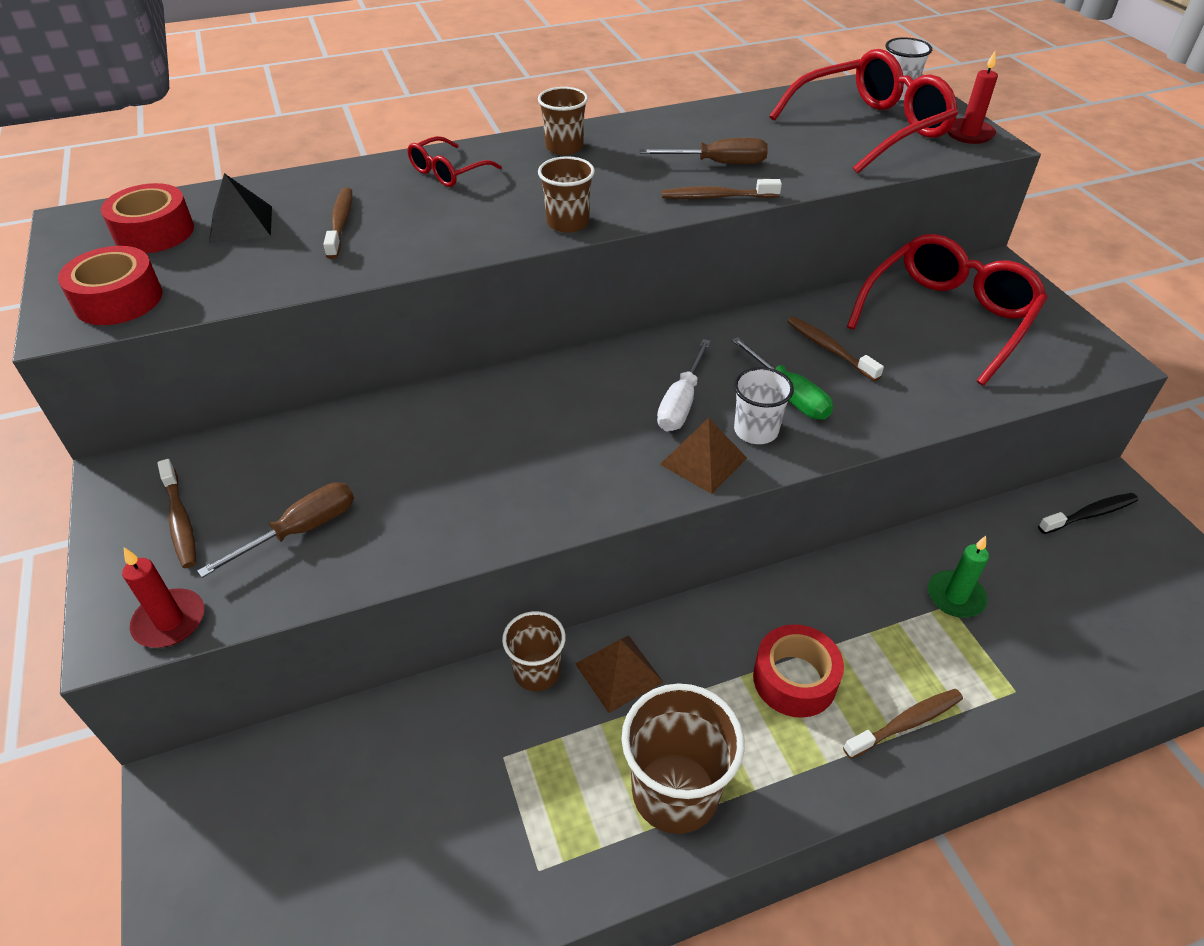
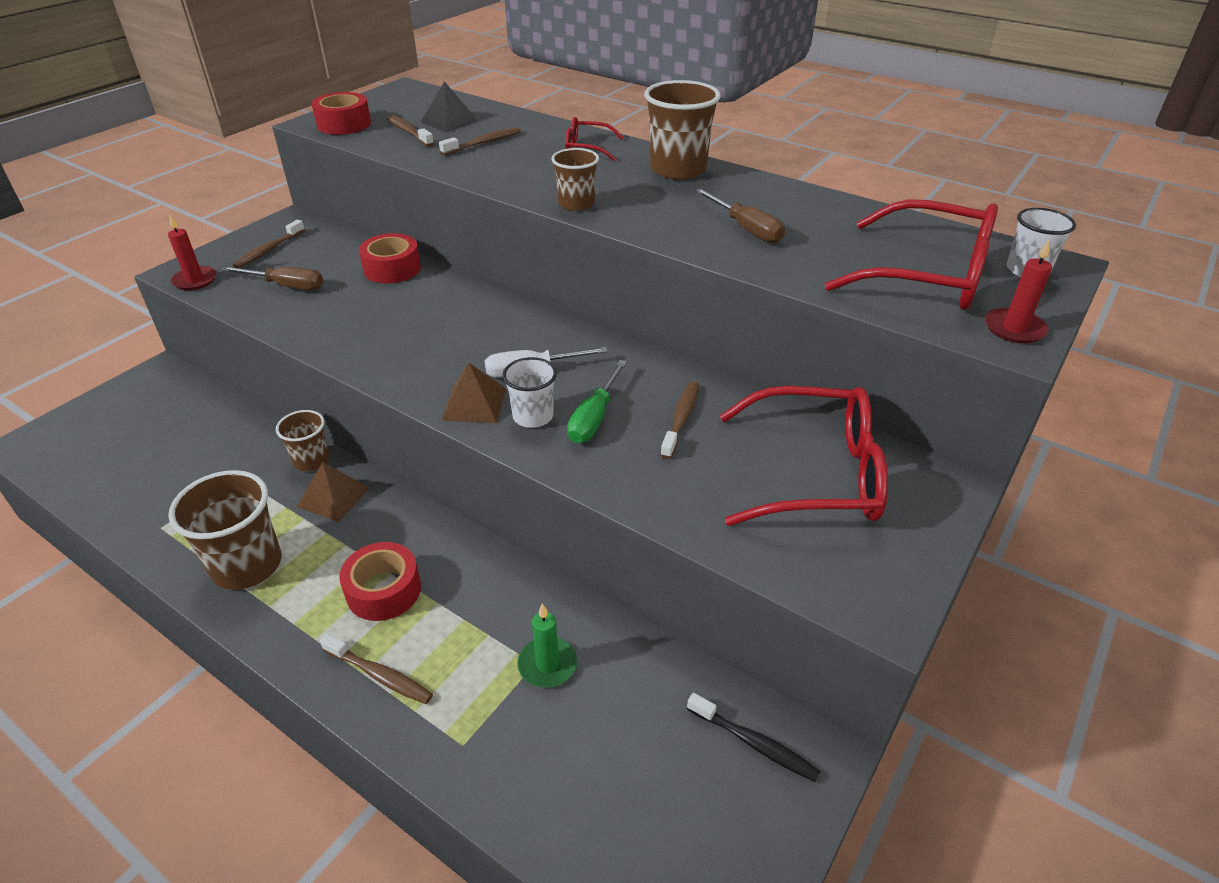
camera: 55 degrees right, 5 degrees down
red tape [101,183,194,253] -> red tape moved to [359,233,421,283]
brown cup [538,87,588,155] -> brown cup [644,80,721,180], size x1.68
brown toothbrush [661,179,782,199] -> brown toothbrush moved to [387,115,434,147]

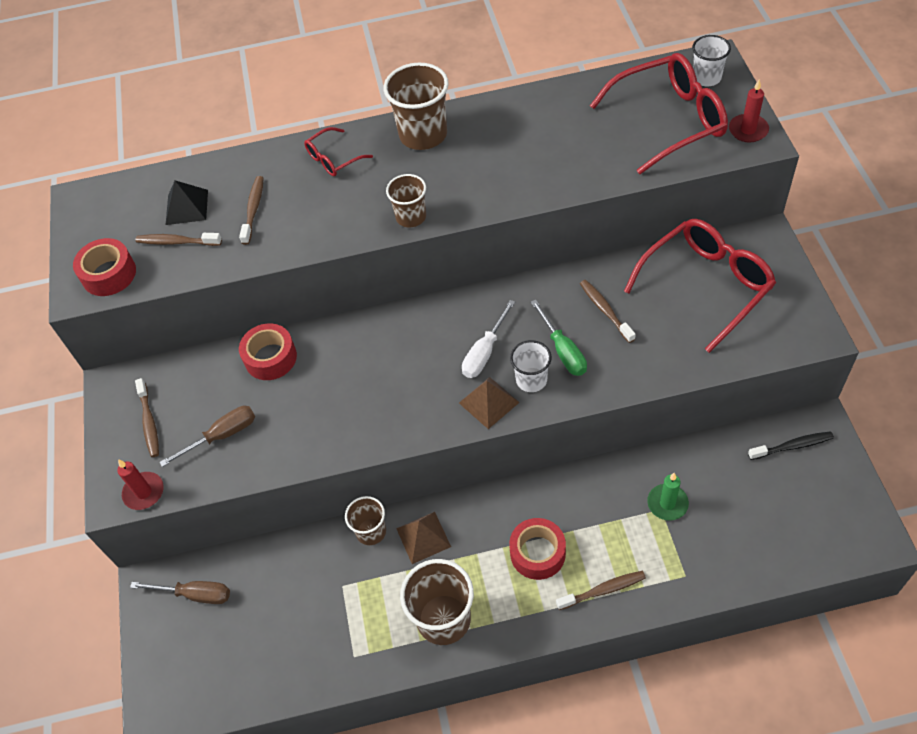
camera: 40 degrees left, 15 degrees up
brown screwdriver [695,188,785,243] -> brown screwdriver moved to [130,581,230,604]

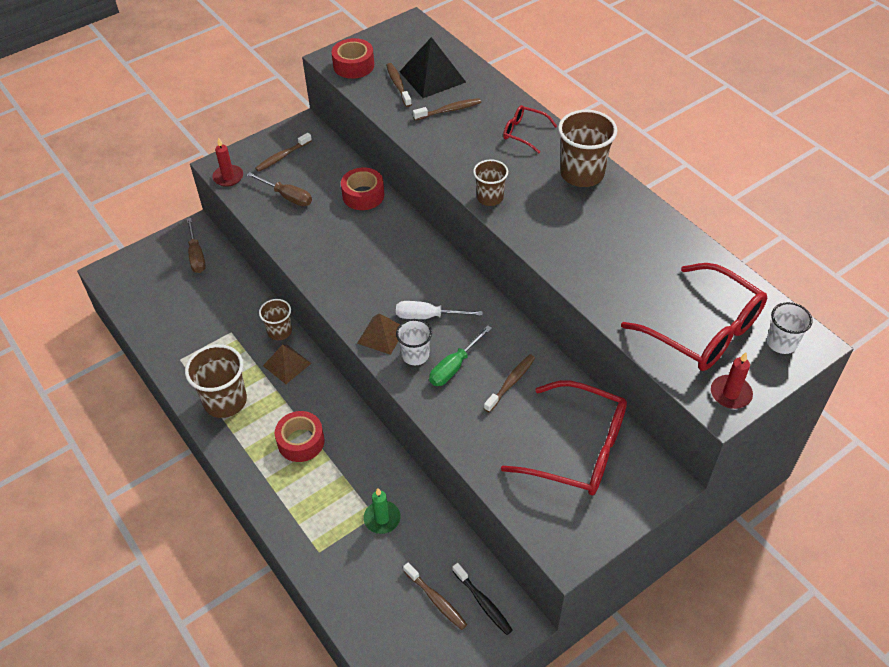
camera: 60 degrees right, 5 degrees down
black pyramid [166,181,208,225] -> black pyramid [399,37,466,98], size x1.52
brown toothbrush [556,571,646,610] -> brown toothbrush moved to [403,563,467,630]

